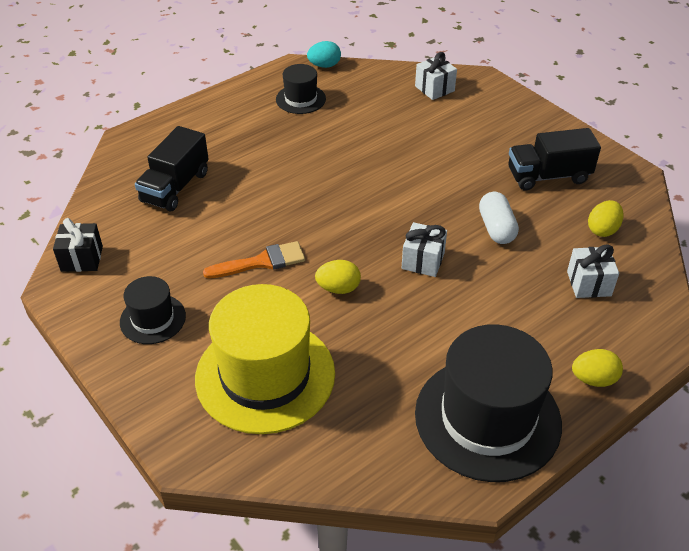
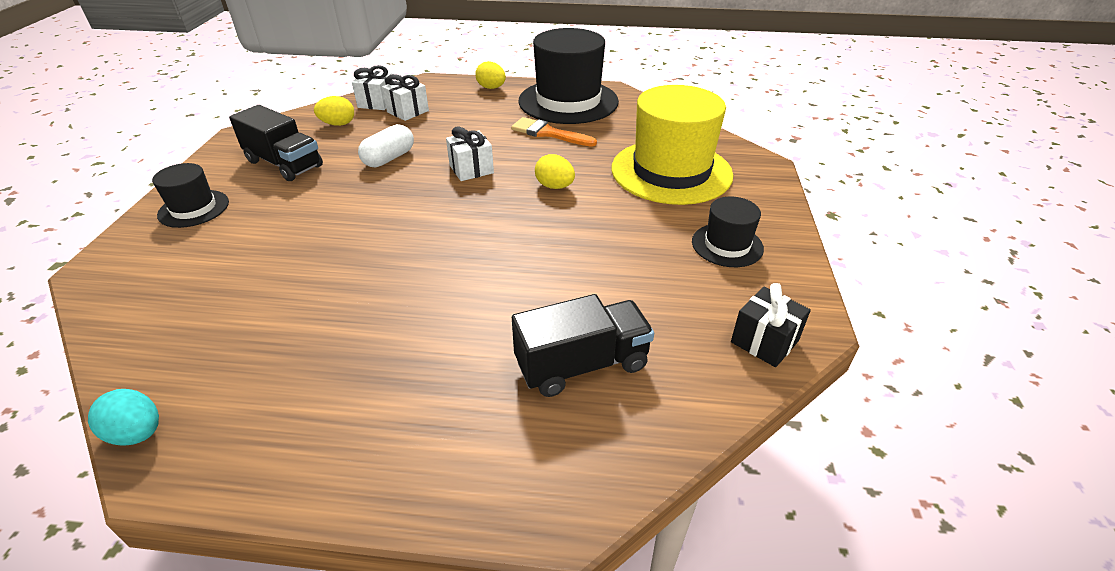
camera: 135 degrees left, 5 degrees down
orange brush [203,241,305,279] -> orange brush moved to [511,117,597,147]
black hat [276,64,326,114] -> black hat moved to [152,163,229,228]
white gift [415,52,457,100] -> white gift moved to [352,65,393,110]

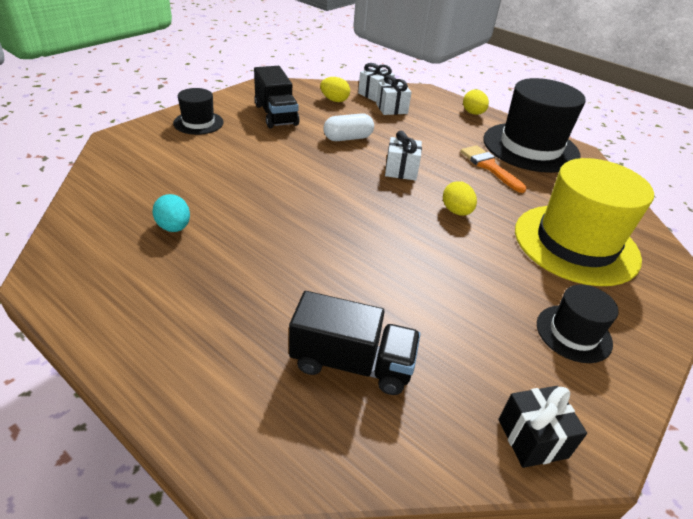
camera: 30 degrees right, 0 degrees up
turquoise egg [88,389,159,445] -> turquoise egg moved to [152,194,190,232]

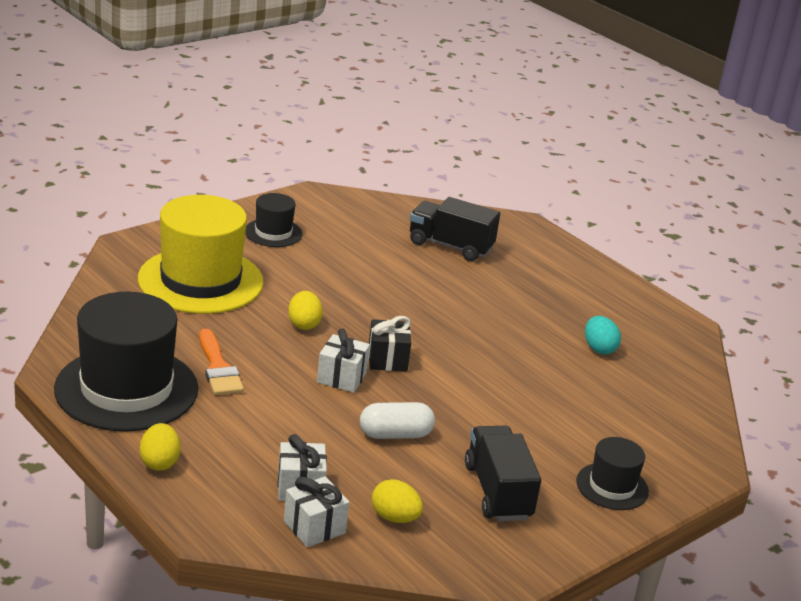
camera: 170 degrees left, 10 degrees down
black gift [498,386,587,468] -> black gift moved to [368,316,411,372]

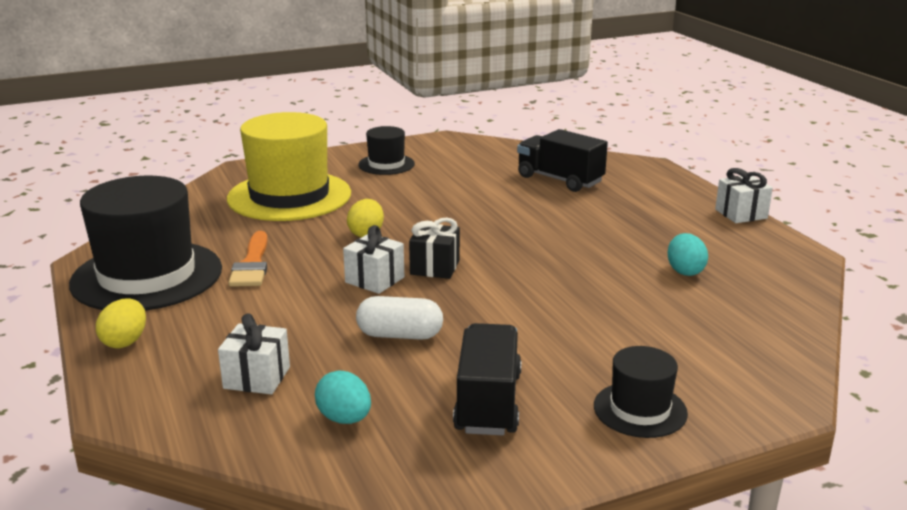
camera: 20 degrees right, 5 degrees down
white gift [284,476,349,547] -> white gift moved to [715,168,773,223]
yellow egg [372,479,423,523] -> turquoise egg [315,370,371,424]

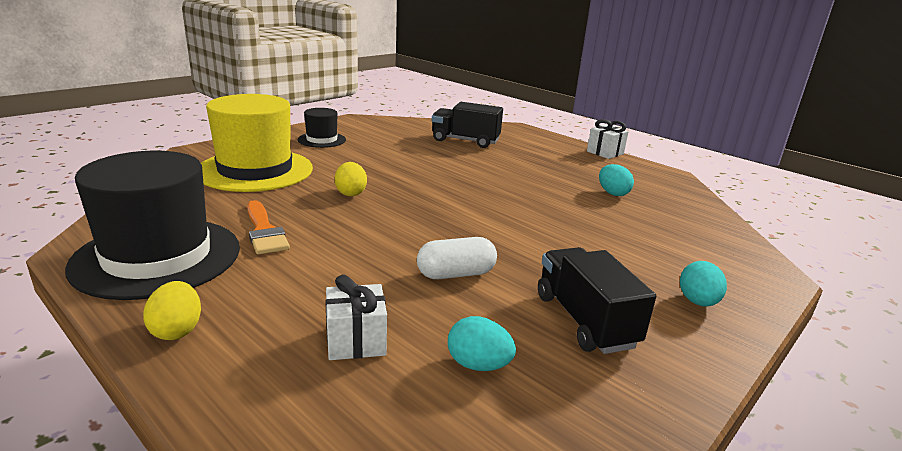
camera: 25 degrees left, 0 degrees up
white gift [343,225,404,294] -> none
black gift [409,217,460,279] -> none
black hat [594,346,688,438] -> turquoise egg [680,261,727,307]

